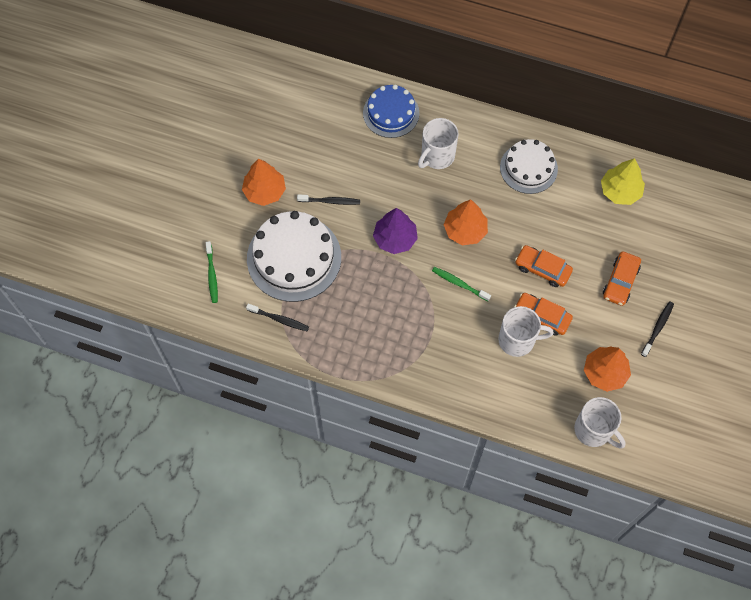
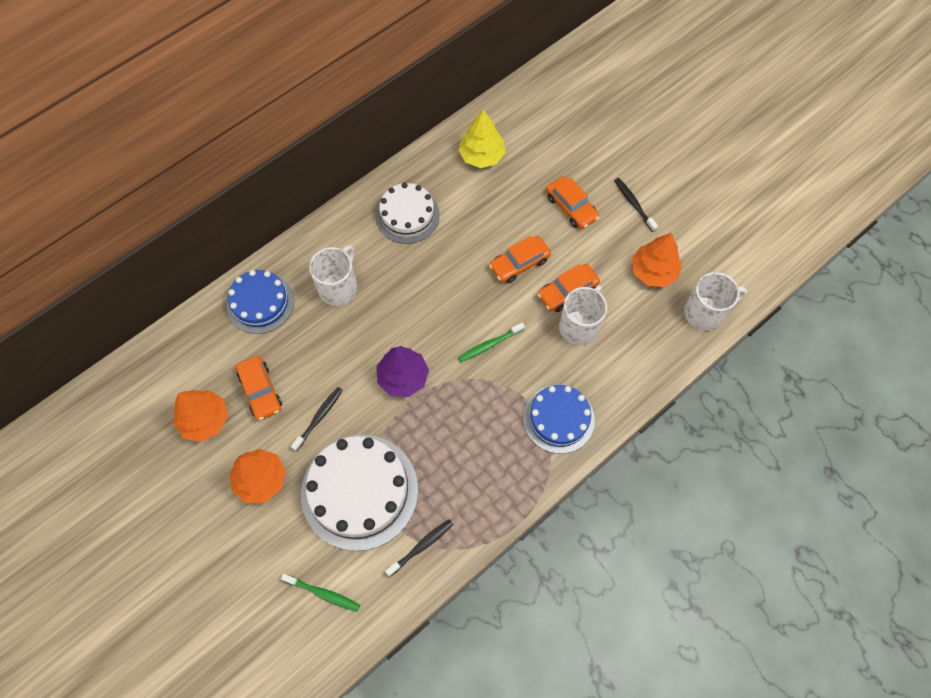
camera: 60 degrees left, 0 degrees up
white mug [418,118,459,169] -> white mug turned 135 degrees counterclockwise [309,245,357,306]
orange tree [444,199,488,245] -> orange tree moved to [173,390,228,442]
none -> orange car [236,356,282,420]
none -> blue cake [523,385,595,454]

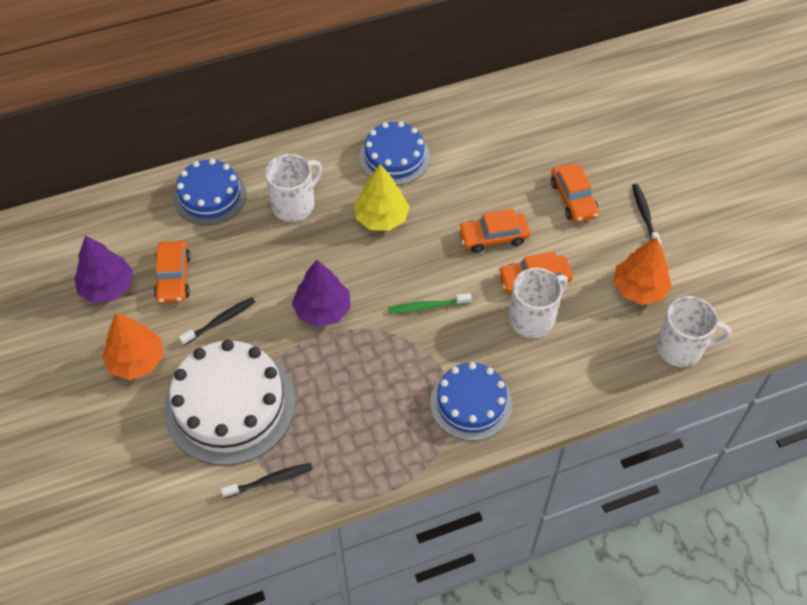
camera: 20 degrees right, 10 degrees down
orange tree [173,390,228,442] -> purple tree [74,236,133,303]
green toothbrush [281,573,360,612] -> none
white cake [375,183,440,244] -> blue cake [359,121,430,185]
yellow tree [458,110,505,168] -> yellow tree moved to [354,164,410,231]

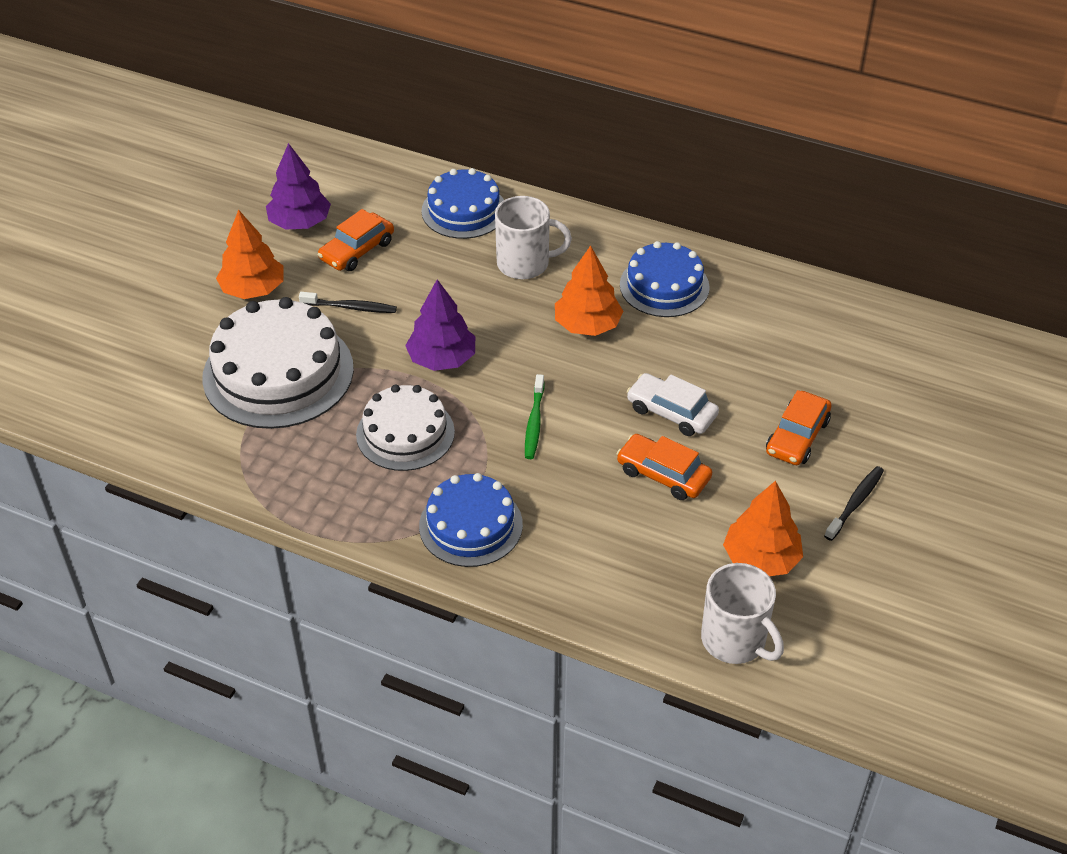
camera: 45 degrees right, 10 degrees down
black toothbrush [221,463,313,498] -> none
yellow tree [354,164,410,231] -> orange tree [555,245,623,336]
green toothbrush [388,293,472,314] -> green toothbrush turned 120 degrees counterclockwise [525,374,544,459]
orange car [458,209,530,253] -> white car [627,373,719,436]
white mug [509,268,568,338] -> none
none -> white cake [356,385,455,471]

